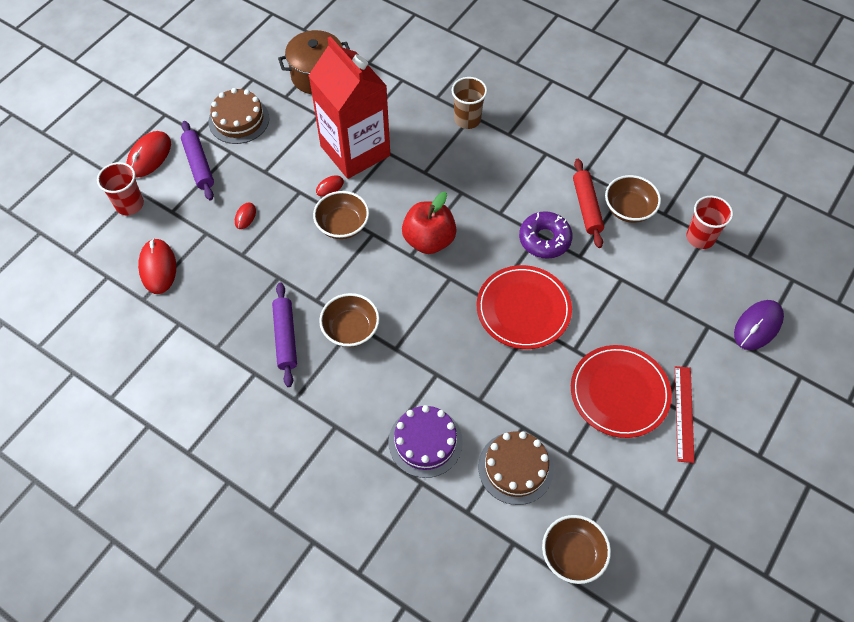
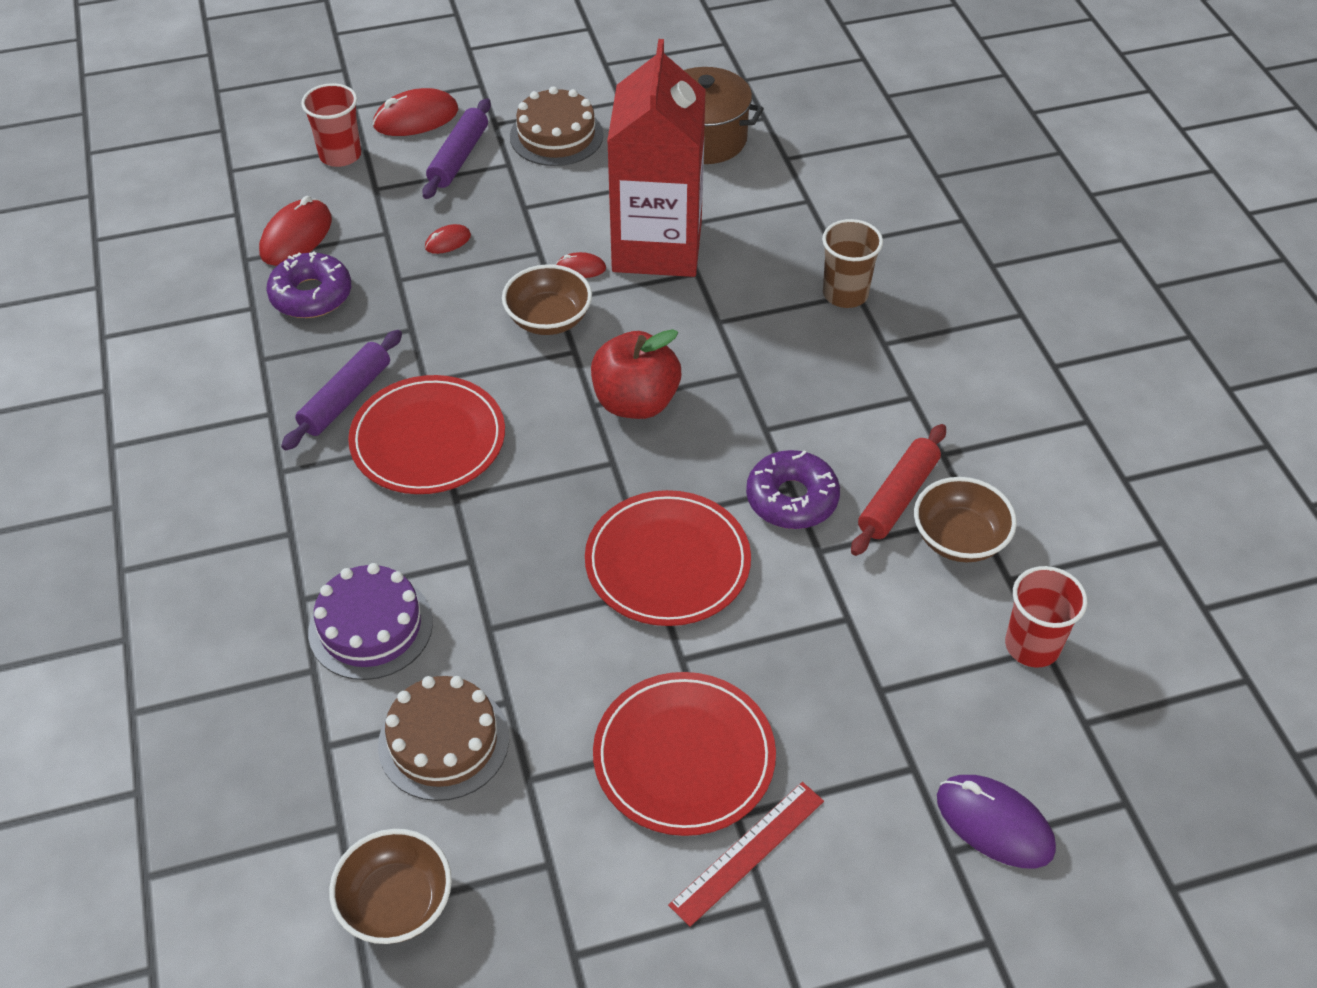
camera: 40 degrees right, 10 degrees down
brown bowl [319,293,380,347] -> red plate [348,375,505,494]
purple mouse [734,300,784,350] -> purple mouse turned 45 degrees clockwise [937,775,1056,869]
none -> purple donut [266,251,351,318]

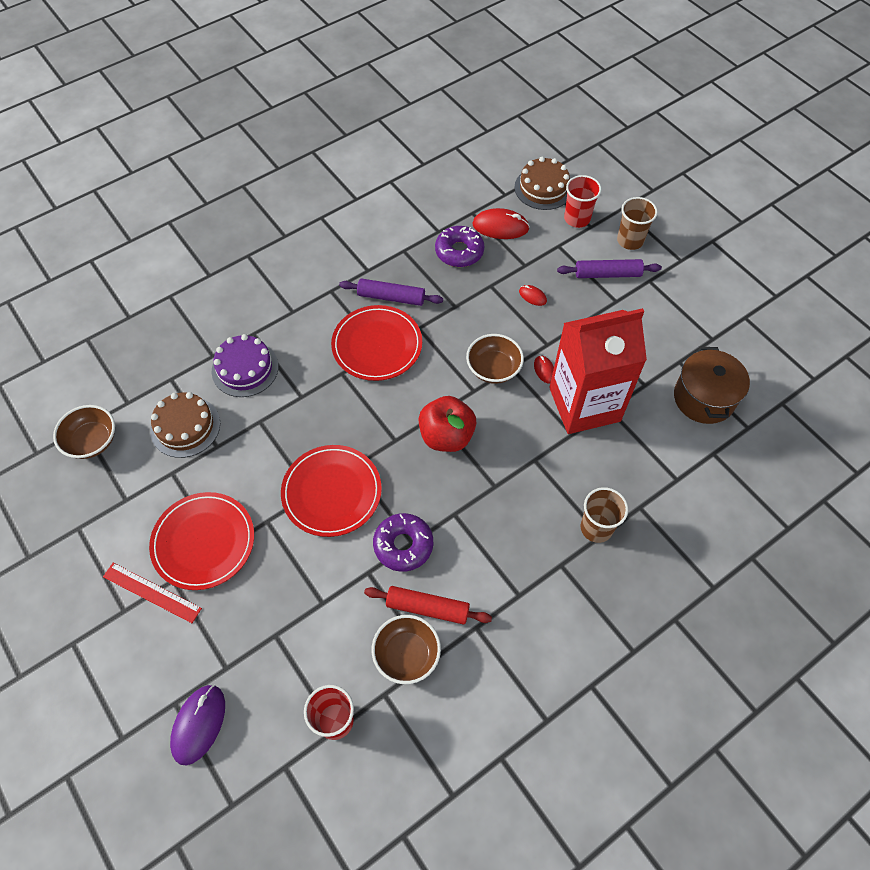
camera: 70 degrees right, 10 degrees up
red mouse [373,88,459,136] -> brown cup [617,197,658,250]
brown cake [510,86,603,166] -> brown cake moved to [514,157,570,210]

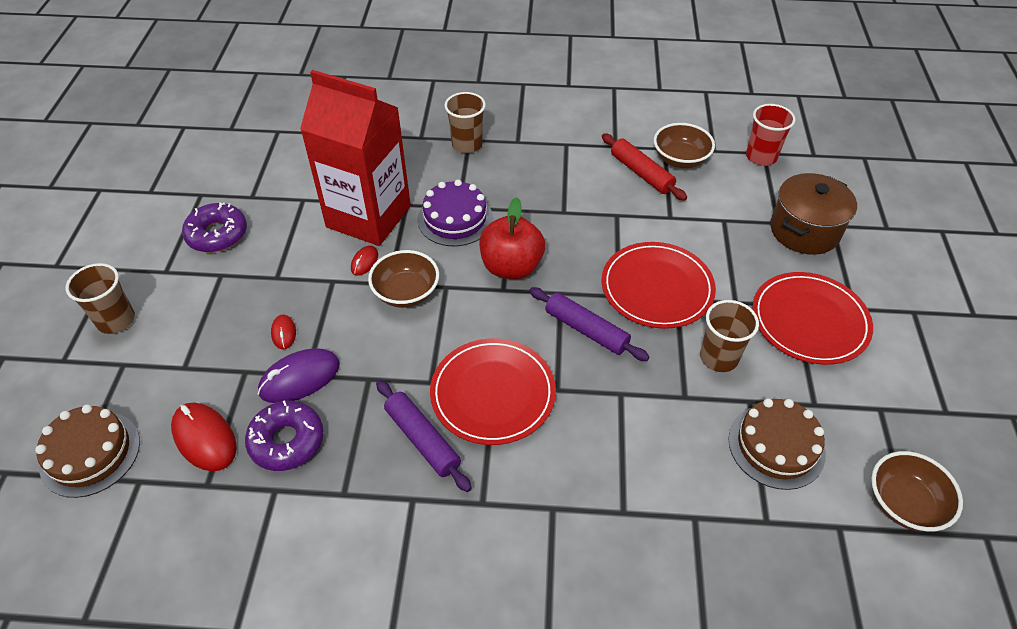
camera: 140 degrees left, 10 degrees down
red ruler [103,563,202,623] -> none
purple mouse [170,685,225,765] -> purple mouse moved to [258,348,340,403]
purple cake [212,334,279,397] -> purple cake moved to [417,180,493,246]
purple donut [373,513,433,572] -> purple donut moved to [182,202,247,252]
purple rolling pin [557,259,662,278] -> purple rolling pin moved to [529,287,650,361]
red cup [564,175,601,228] -> none
brown pot [674,347,750,424] -> brown pot moved to [770,173,857,255]
none -> brown cup [700,300,759,372]

